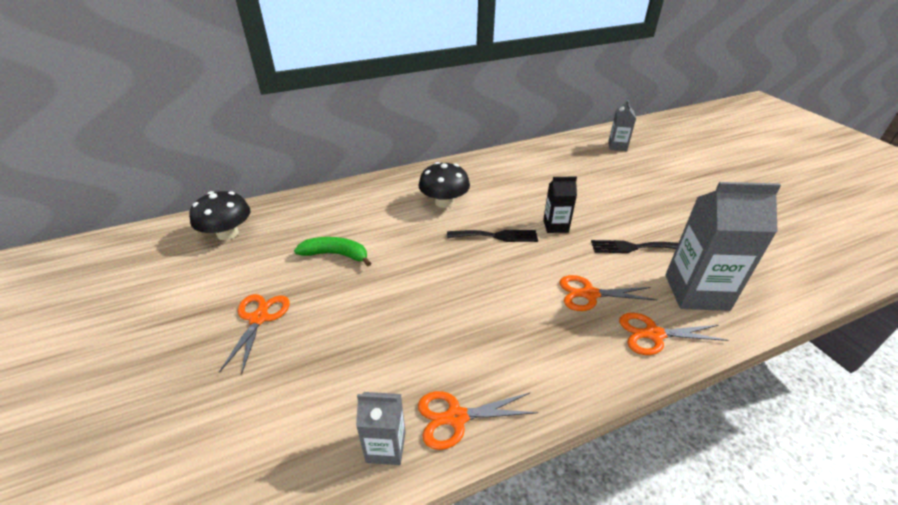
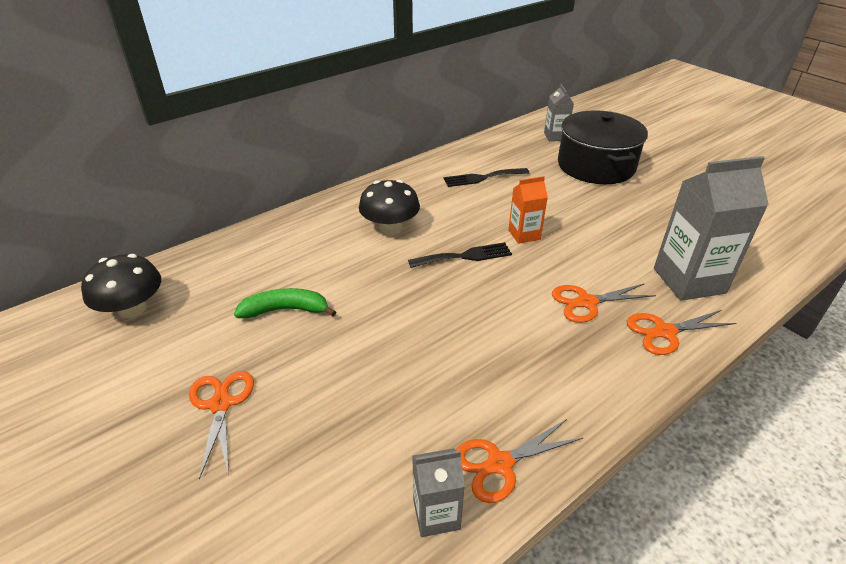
camera: 15 degrees left, 0 degrees up
black carton [543,177,577,233] -> orange carton [508,176,548,244]
black fork [591,240,678,253] -> black fork moved to [444,168,529,187]
none -> black pot [558,110,648,184]

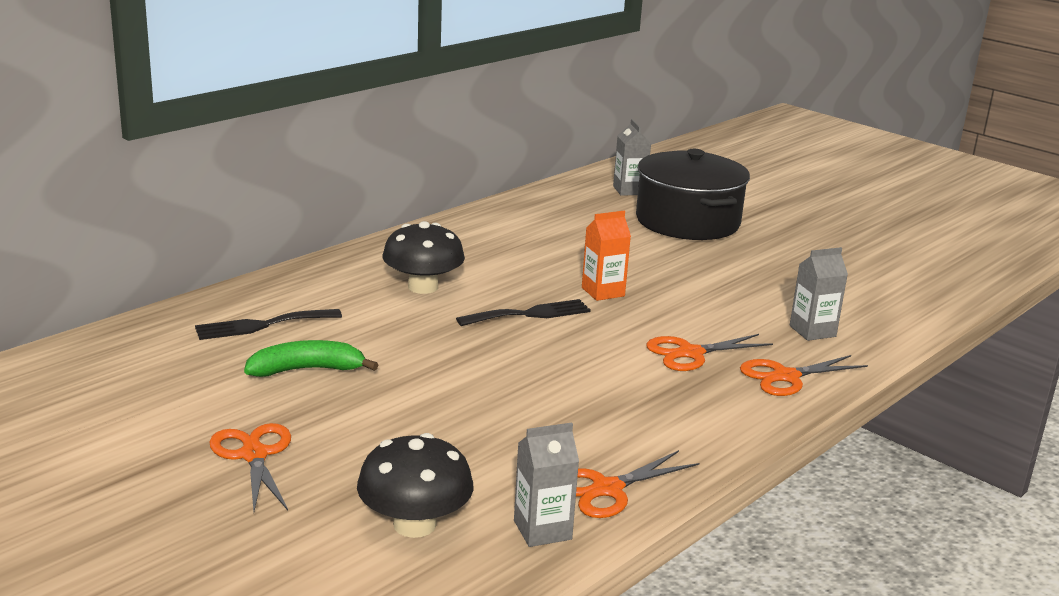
camera: 10 degrees left, 15 degrees down
black mushroom [81,254,161,318] -> black mushroom moved to [357,433,474,538]
black fork [444,168,529,187] -> black fork moved to [195,309,342,340]
grey carton [654,156,769,301] -> grey carton [790,247,848,341], size x0.53

